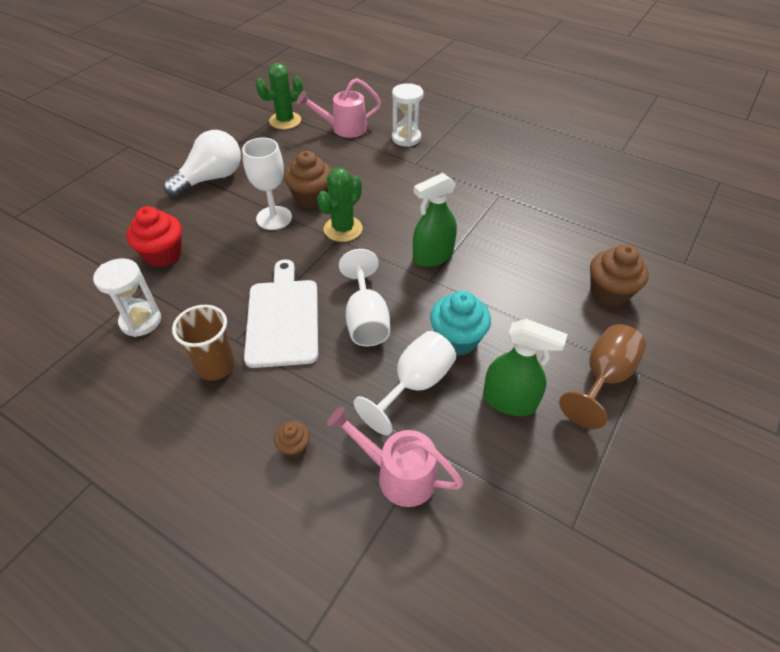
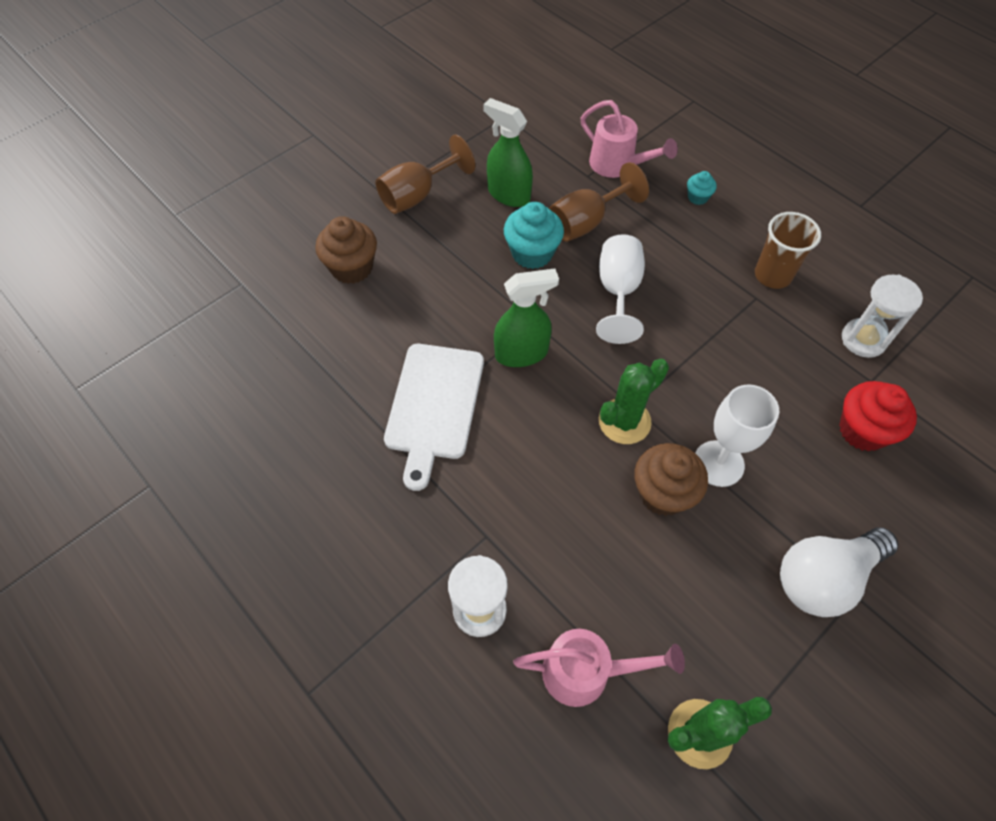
camera: 165 degrees left, 10 degrees up
white cutting board [244,260,318,368] -> white cutting board moved to [384,344,484,491]
brown cupcake [274,421,310,458] -> turquoise cupcake [687,171,717,205]
white goblet [354,331,456,435] -> brown goblet [549,162,649,242]

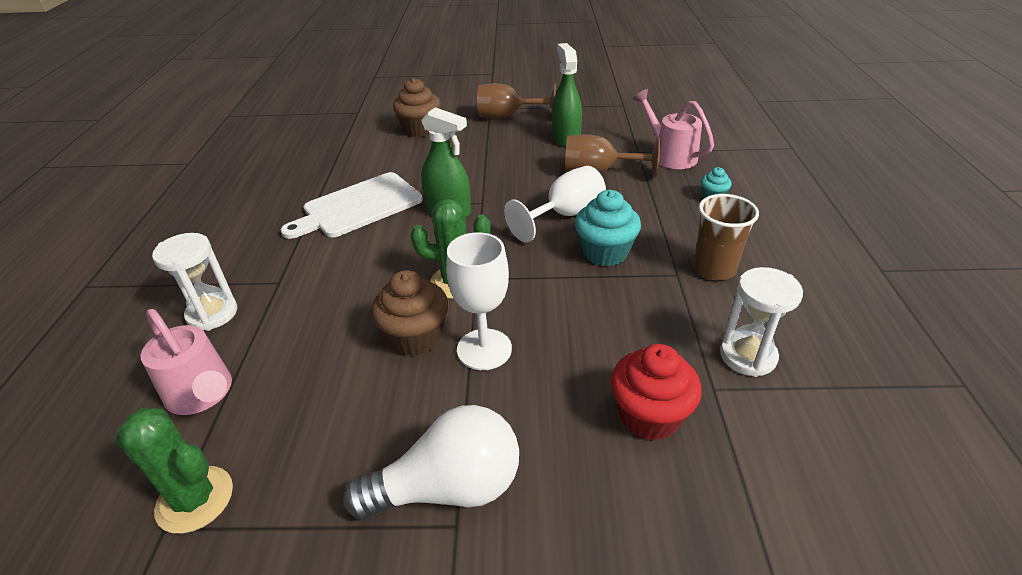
camera: 45 degrees right, 20 degrees down
turquoise cupcake [504,202,564,269] -> turquoise cupcake moved to [575,190,641,266]
pink watering can [581,100,678,178] -> pink watering can turned 150 degrees clockwise [633,89,714,169]
white light bulb [780,527,898,617] -> white light bulb turned 150 degrees clockwise [343,405,519,520]

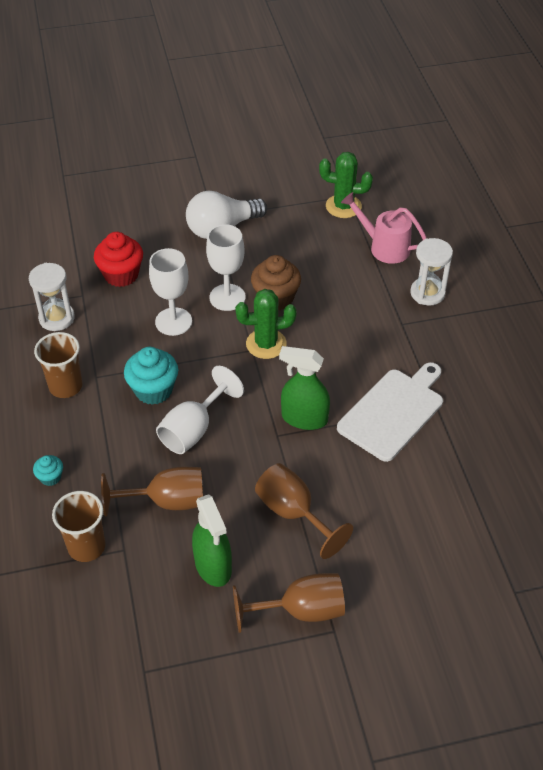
camera: 165 degrees right, 10 degrees up
brown cupcake [393,78,440,137] -> none
pink watering can [633,89,714,169] -> brown cup [52,491,106,562]
none -> white goblet [149,248,192,336]
none -> brown goblet [255,463,353,559]

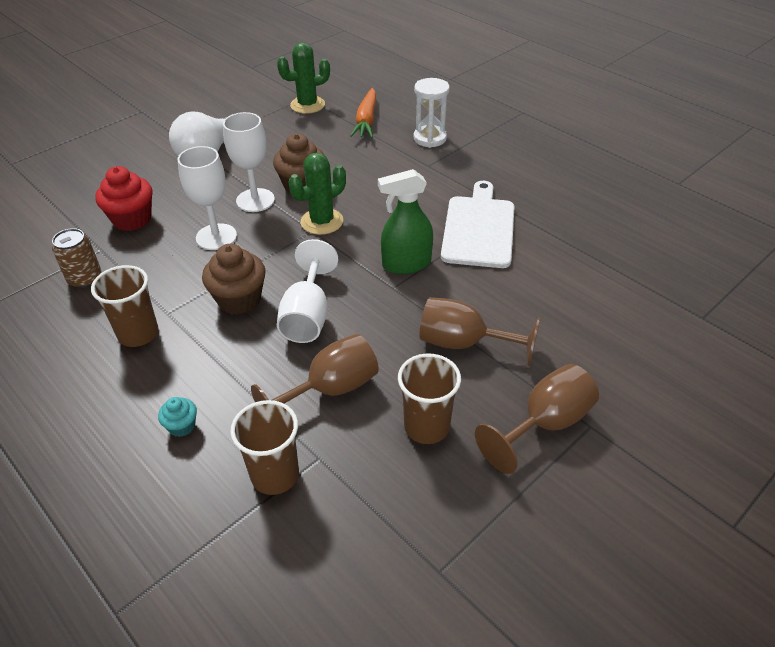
camera: 30 degrees left, 5 degrees down
white hourglass [29,263,75,331] -> brown can [52,228,102,288]
turquoise cupcake [124,347,178,405] -> brown cupcake [202,244,266,315]
green spray bottle [192,494,232,587] -> brown cup [398,353,461,444]
pink watering can [341,192,427,264] -> orange carrot [350,88,376,138]

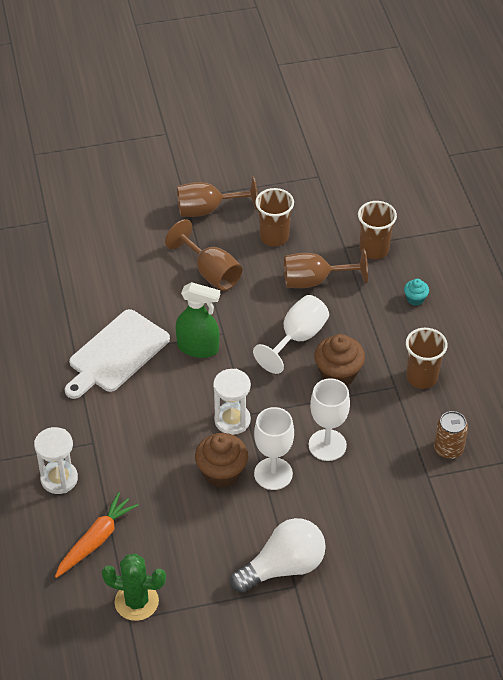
camera: 150 degrees left, 5 degrees up
red cupcake [95,166,153,231] -> none
green cactus [289,153,346,235] -> white hourglass [213,369,251,435]

